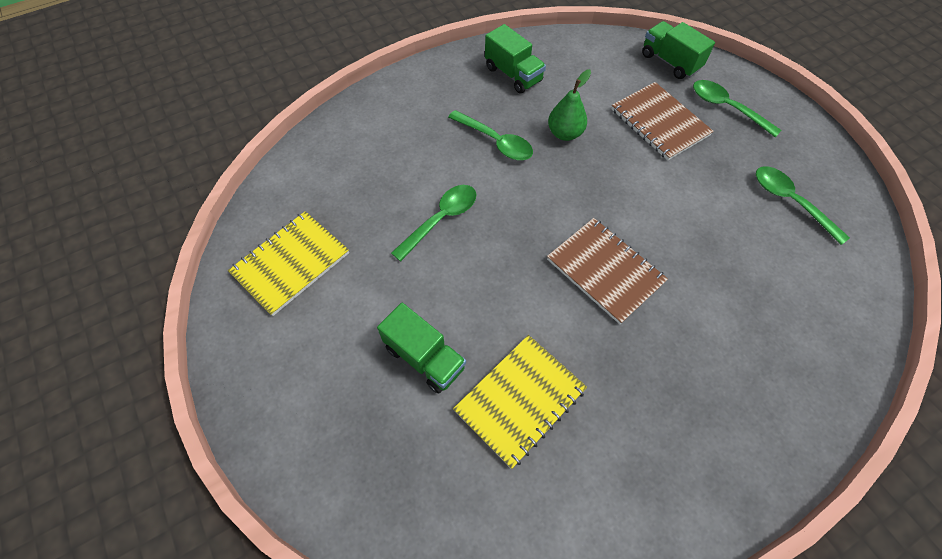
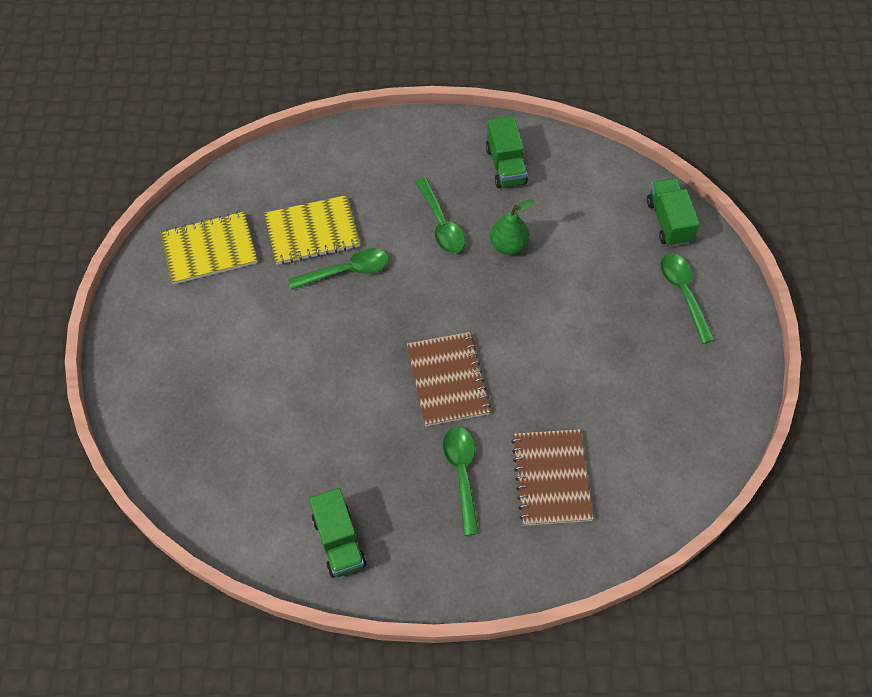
camera: 30 degrees right, 0 degrees up
green truck [377,303,466,394] -> green truck moved to [309,488,366,578]
yellow notebook [453,335,587,469] -> yellow notebook moved to [264,195,360,265]
brown notebook [612,82,714,160] -> brown notebook moved to [511,429,593,526]
green spoon [756,166,850,245] -> green spoon moved to [443,427,479,536]

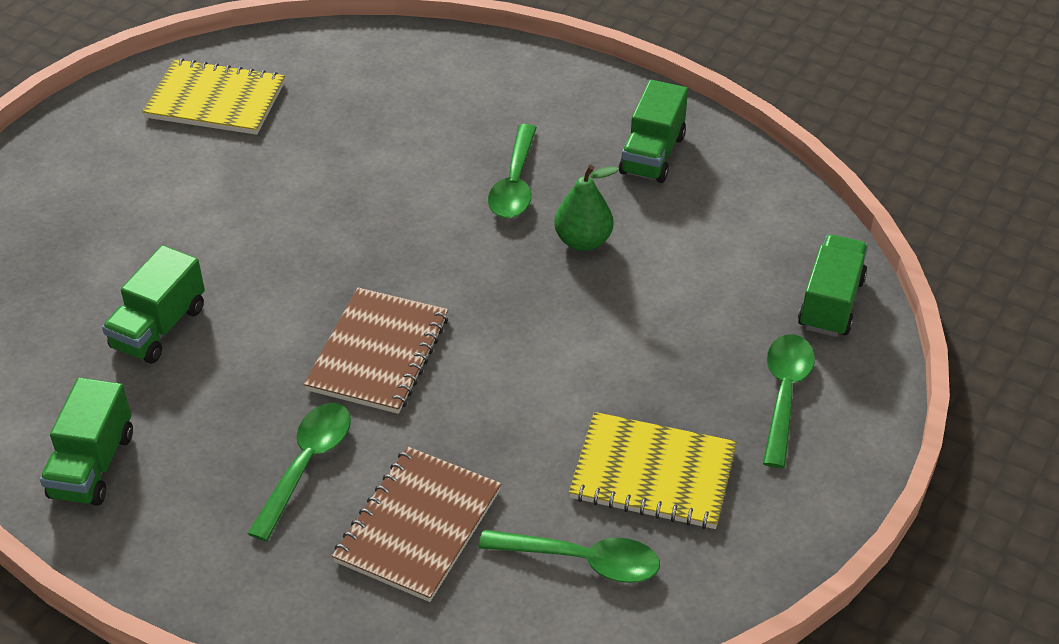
camera: 30 degrees right, 15 degrees down
yellow notebook [264,195,360,265] -> yellow notebook moved to [569,412,737,529]
green spoon [288,248,389,290] -> green spoon moved to [478,530,660,583]
none -> green truck [102,245,205,364]

